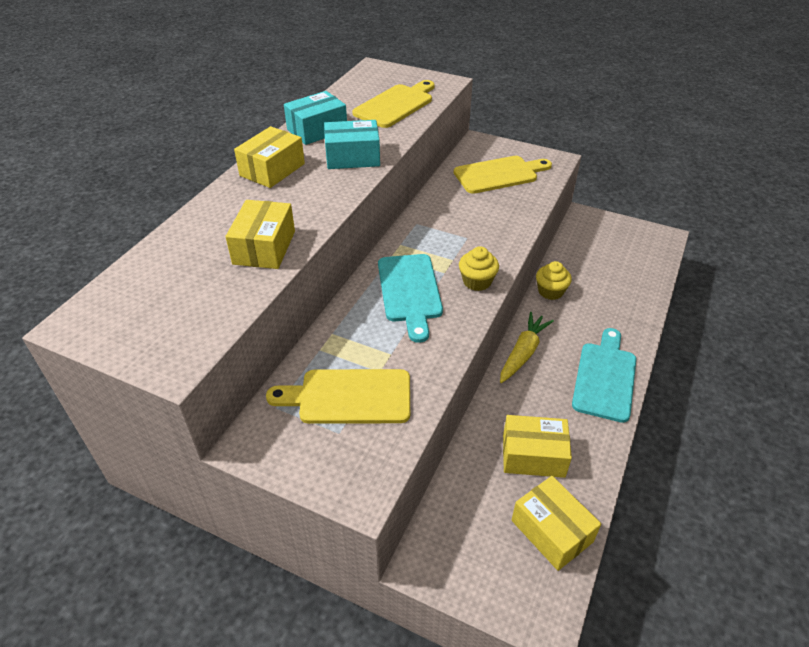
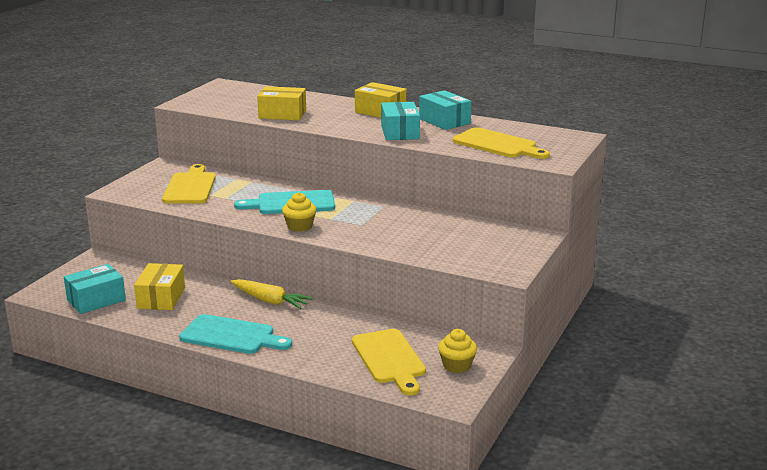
camera: 90 degrees right, 20 degrees down
yellow cutting board [454,156,552,194] -> yellow cutting board moved to [352,329,426,395]
yellow box [512,476,601,571] -> turquoise box [64,264,126,314]
yellow cupcake [536,261,572,300] -> yellow cupcake moved to [438,329,477,373]

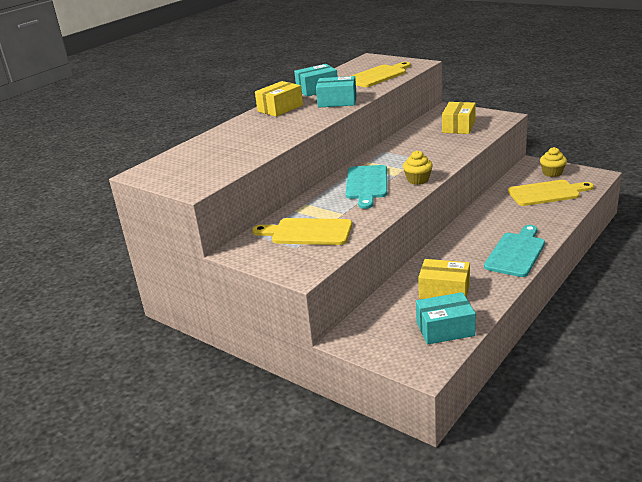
camera: 75 degrees left, 5 degrees up
turquoise box [64,264,126,314] -> turquoise box turned 75 degrees counterclockwise [416,292,476,344]
yellow carrot [231,279,313,309] -> none
yellow box [257,86,306,120] -> yellow box moved to [442,102,476,134]

